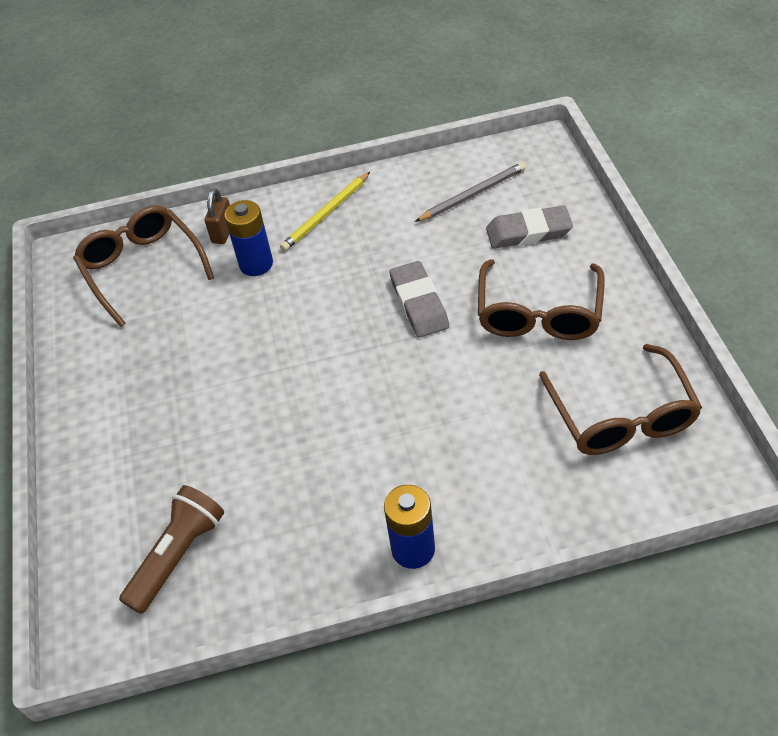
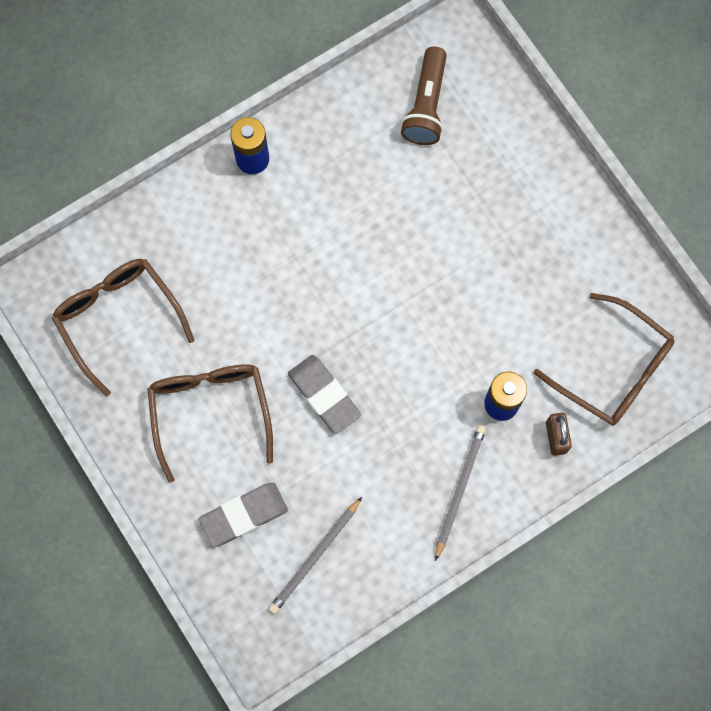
camera: 155 degrees right, 25 degrees up
yellow pencil [280,172,370,251] -> grey pencil [435,425,486,561]

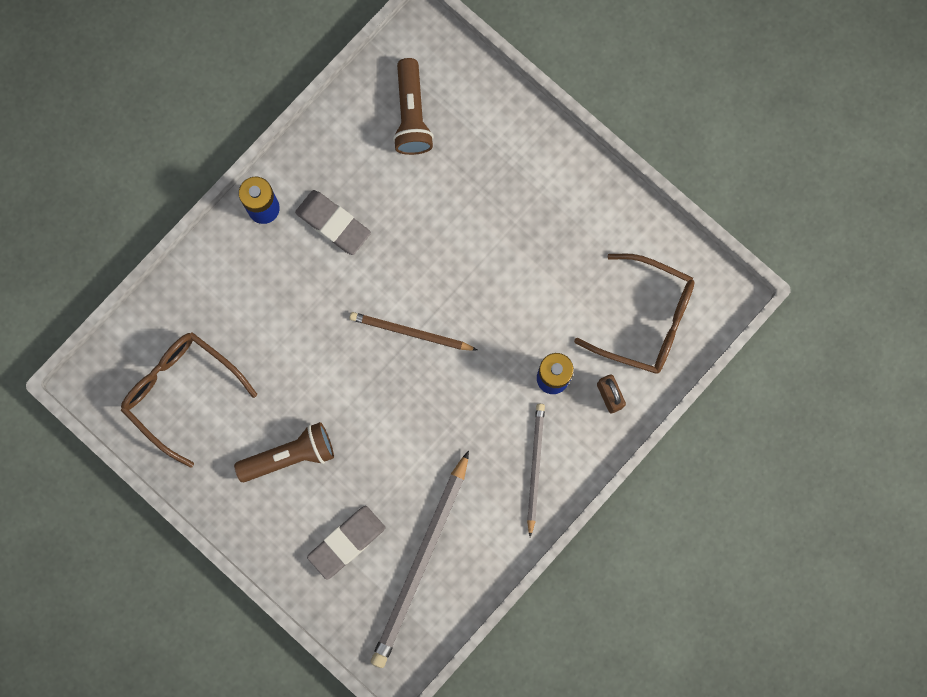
camera: 15 degrees left, 5 degrees up
brown glasses [147,364,273,483] -> brown flashlight [234,422,334,482]
grey pencil [269,497,362,614] -> grey pencil [371,450,469,668], size x1.72
grey eraser [288,355,361,434] -> grey eraser moved to [295,190,371,255]
none -> brown pencil [350,312,477,351]

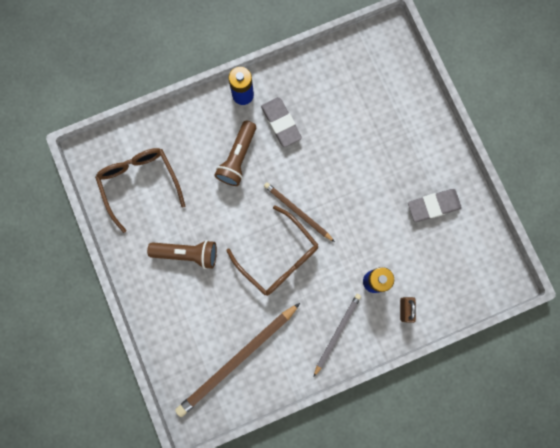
camera: 25 degrees right, 0 degrees up
grey eraser [307,506,385,580] -> grey eraser moved to [408,189,462,222]
grey pencil [371,450,469,668] -> brown pencil [175,303,300,417]
brown flashlight [393,58,434,155] -> brown flashlight moved to [214,120,256,186]
brown glasses [574,254,695,374] -> brown glasses moved to [226,205,318,296]

